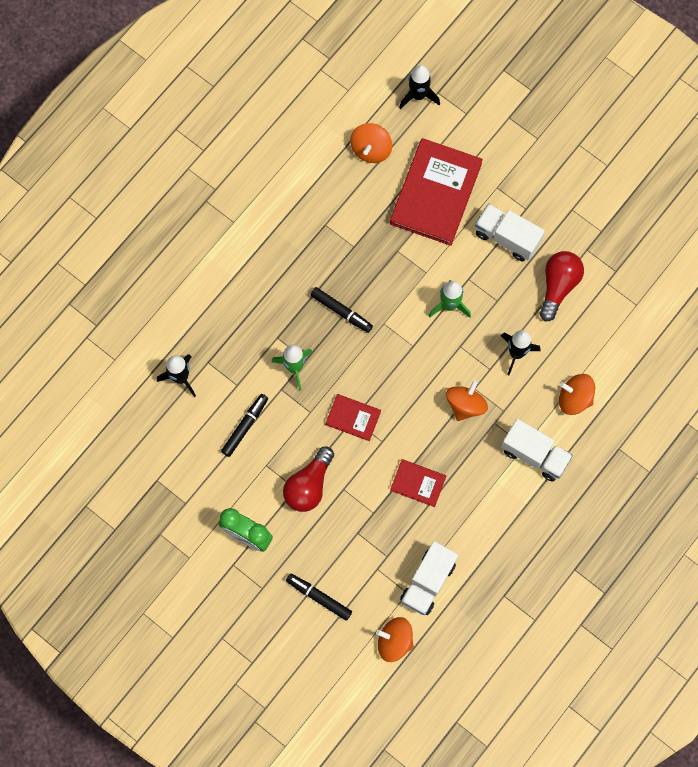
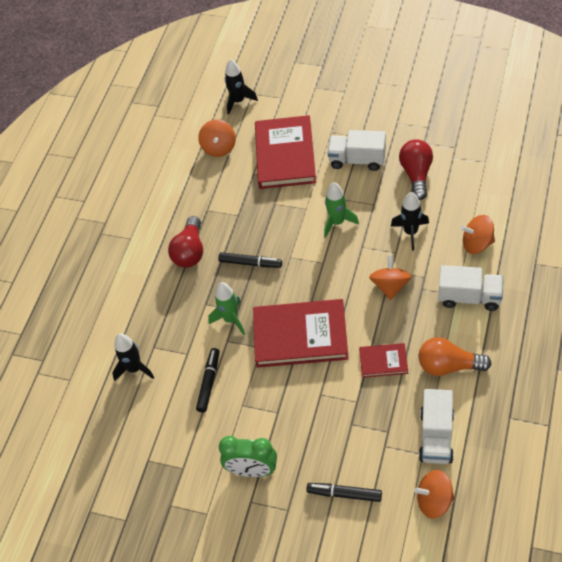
camera: 15 degrees left, 20 degrees down
red light bulb [283,447,334,512] -> red light bulb moved to [168,216,203,268]
red book [325,394,381,441] -> red book [253,299,349,368], size x2.04
none -> orange light bulb [418,337,491,376]

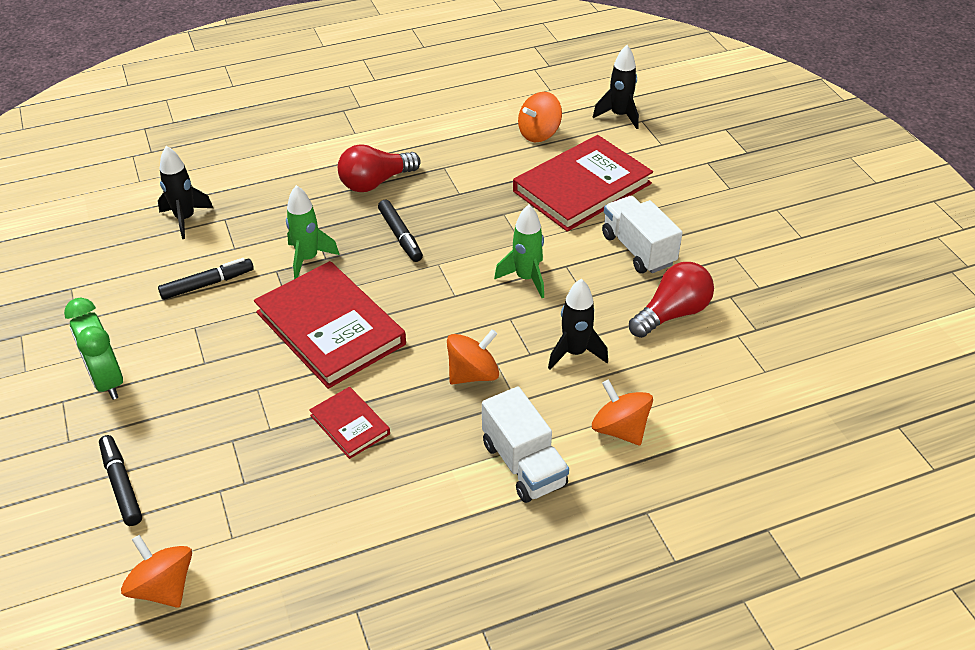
camera: 45 degrees right, 10 degrees down
orange light bulb [418,337,491,376] -> none
white truck [419,389,454,464] -> none

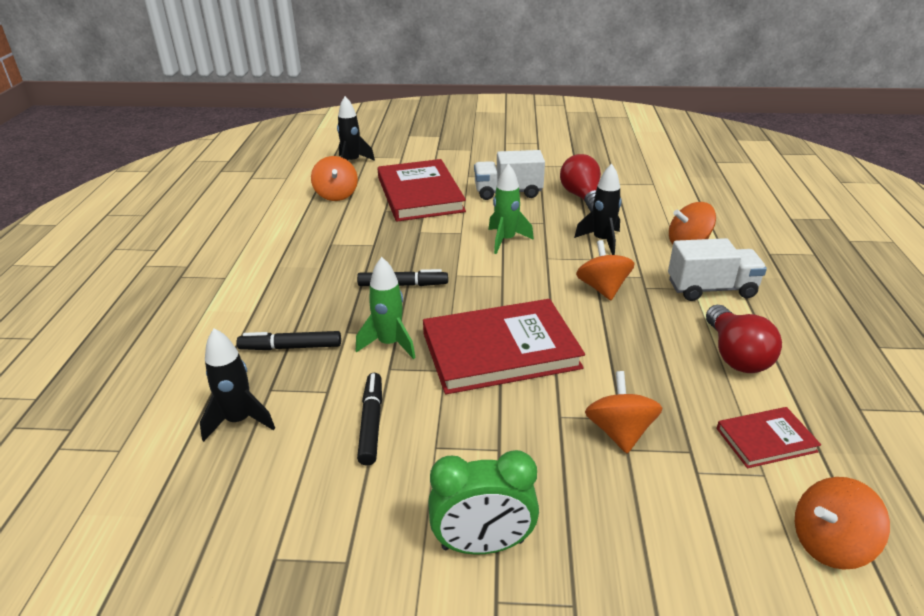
camera: 65 degrees left, 10 degrees down
black marker [99,435,142,526] -> black marker moved to [237,331,341,350]
red book [309,387,390,459] -> red book moved to [716,407,821,468]
red light bulb [338,144,421,192] -> red light bulb moved to [706,305,782,373]
none -> orange spinning top [585,371,663,453]

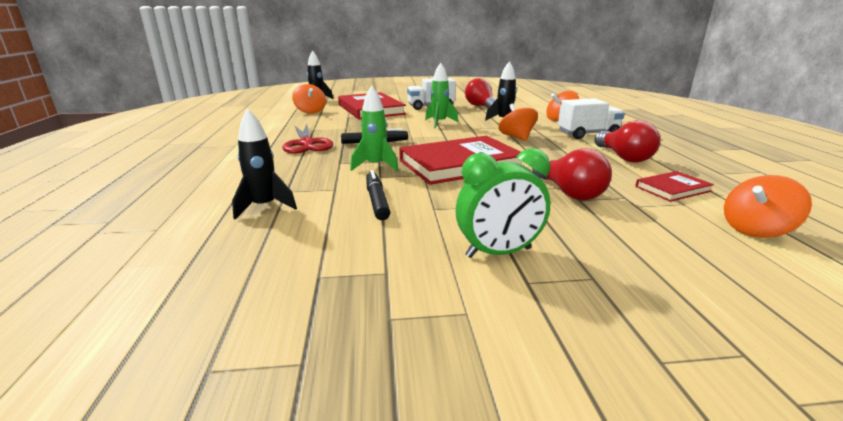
camera: 10 degrees left, 10 degrees down
black marker [237,331,341,350] -> none
orange spinning top [585,371,663,453] -> red light bulb [532,148,612,200]
none -> red scissors [282,124,333,154]

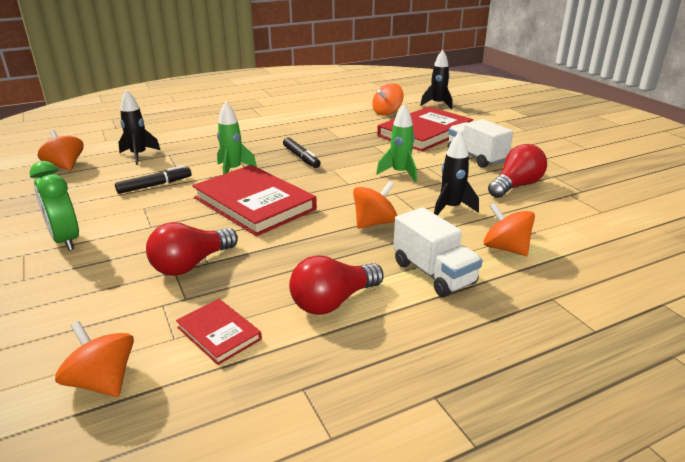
camera: 70 degrees right, 5 degrees up
red scissors [282,124,333,154] -> none
none -> orange spinning top [37,130,84,171]

